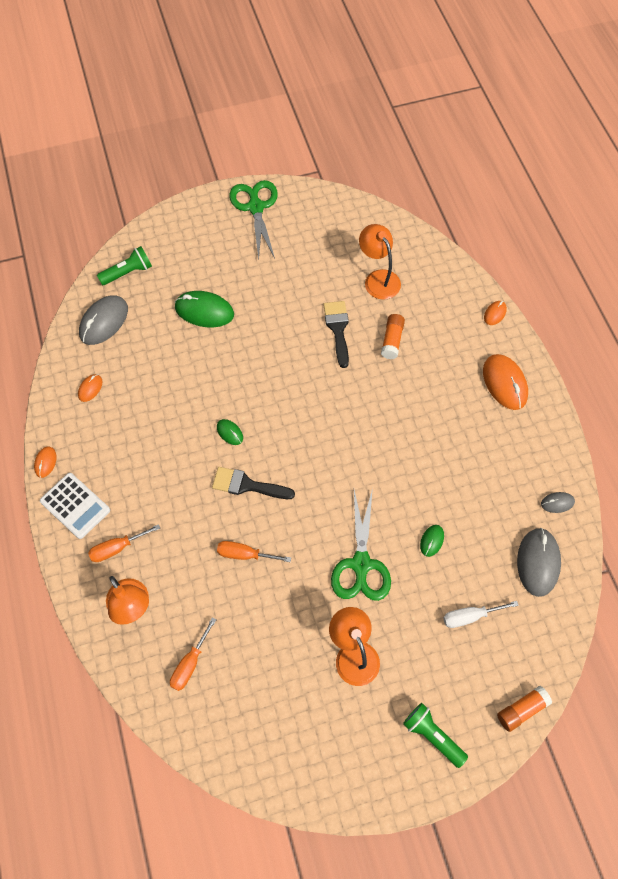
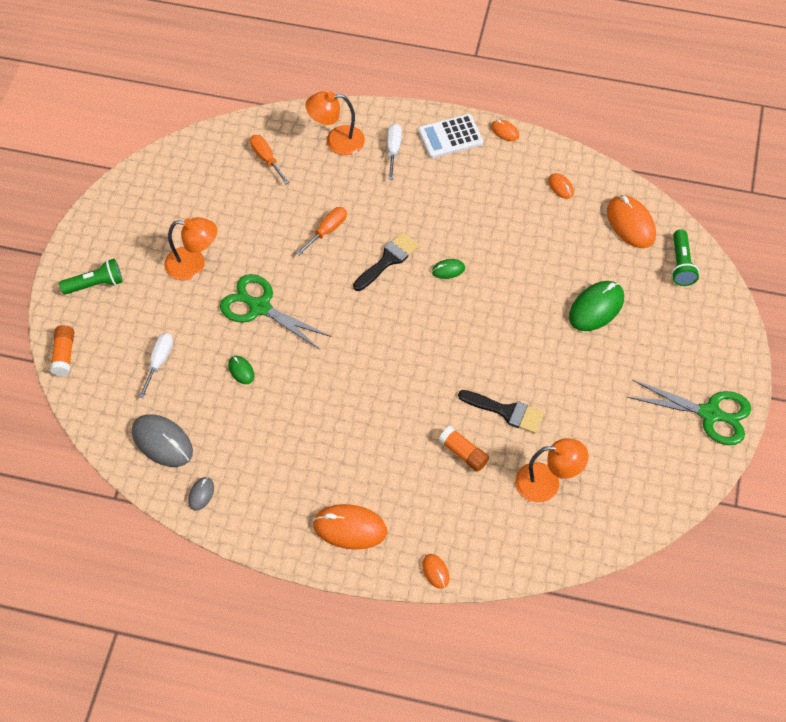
camera: 120 degrees right, 5 degrees down
grey mouse [79,295,128,345] -> orange mouse [607,195,656,248]
orange screwdriver [88,524,160,562] -> white screwdriver [387,123,402,180]

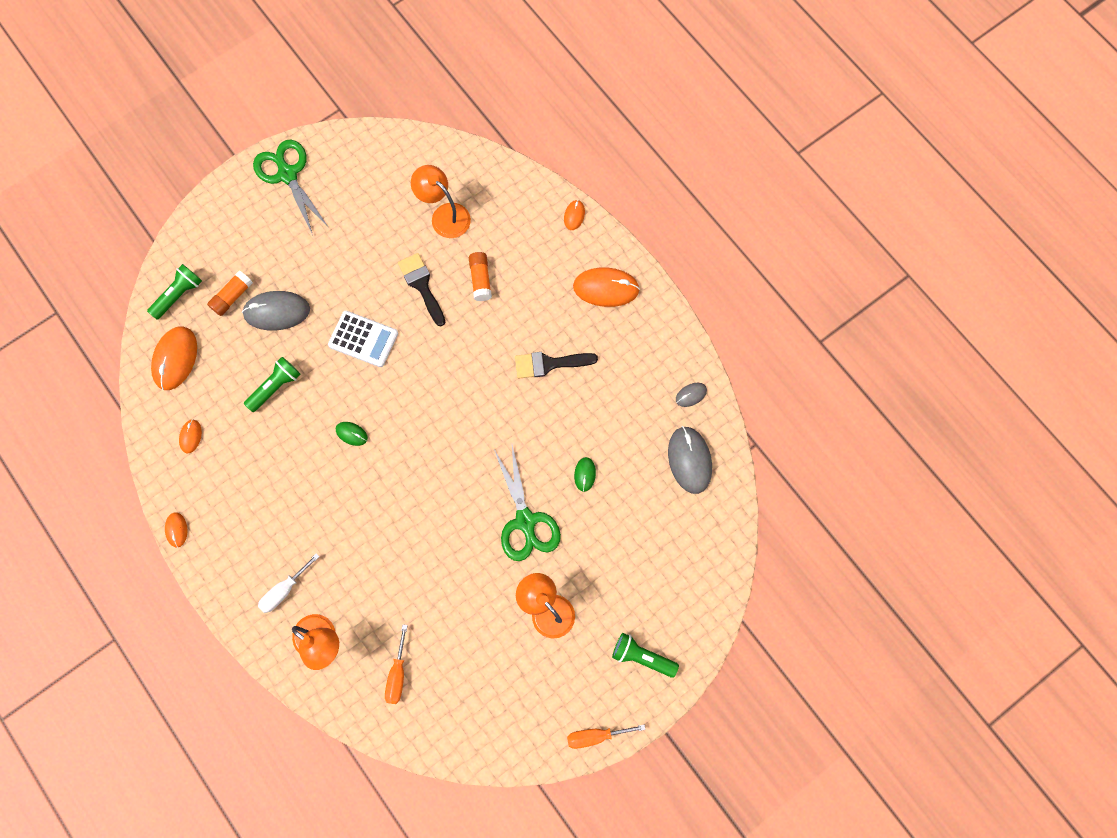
camera: 140 degrees left, 15 degrees up
orange glue stick [50,325,74,376] -> orange glue stick moved to [207,271,253,316]
white screwdriver [139,333,173,398] -> none
orange screwdriver [296,207,347,256] -> orange screwdriver moved to [567,724,646,749]
orange mouse [313,504,387,550] -> orange mouse turned 45 degrees counterclockwise [573,267,640,307]
black brush [353,232,419,291] -> black brush moved to [515,352,598,379]
white calculator [418,114,483,158] -> white calculator moved to [328,311,398,367]
green mouse [569,281,624,331] -> grey mouse [242,291,310,330]
none -> green flashlight [244,357,301,412]

